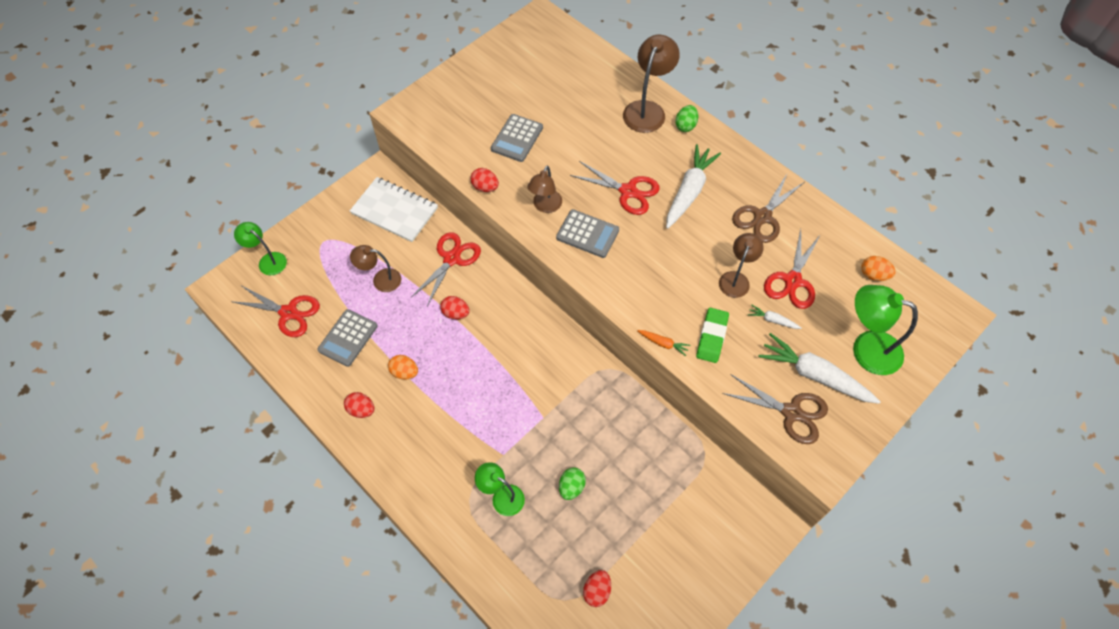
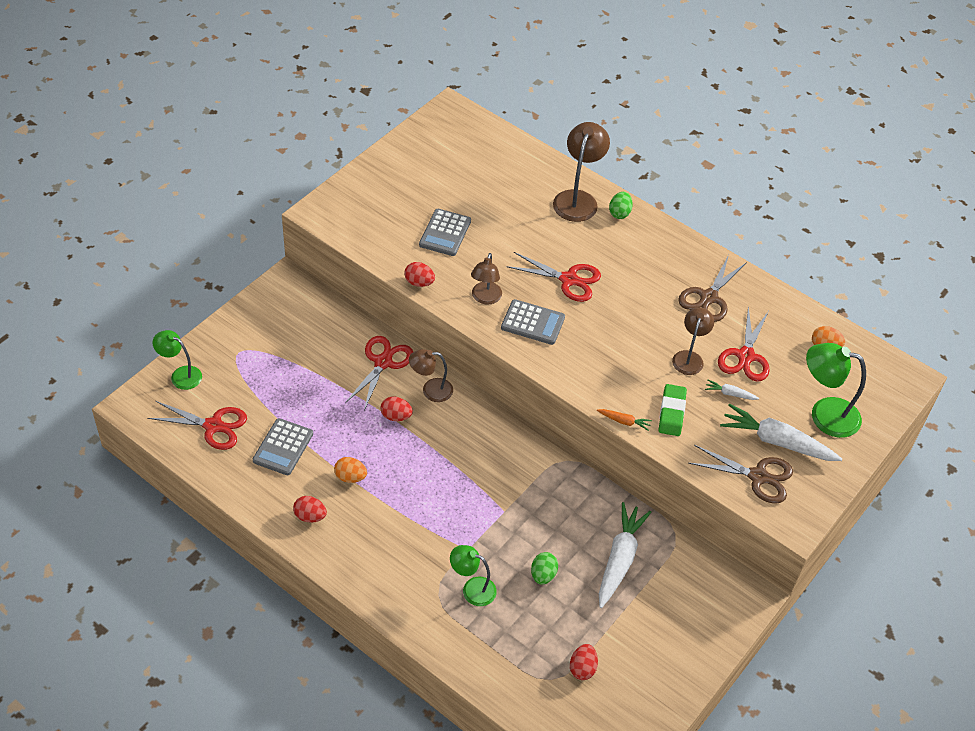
camera: 10 degrees left, 10 degrees down
white notebook [350,177,438,242] -> none
brown lamp [350,245,401,292] -> brown lamp moved to [409,349,453,402]
white carrot [666,144,721,229] -> white carrot moved to [599,502,651,608]

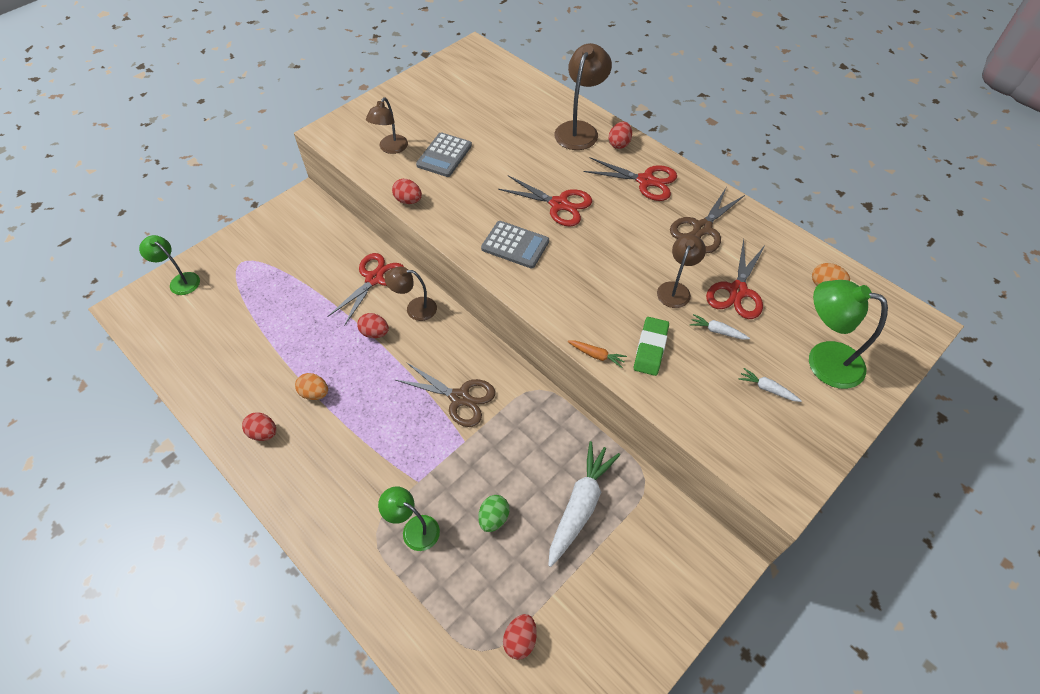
camera: 10 degrees right, 5 degrees up
red scissors [147,401,247,450] -> red scissors moved to [583,157,677,201]
grey calculator [253,418,313,475] -> none
brown lamp [471,253,502,305] -> brown lamp moved to [366,97,408,154]
green egg [609,192,633,219] -> red egg [609,122,632,149]
brown scissors [689,445,793,504] -> brown scissors moved to [396,362,495,427]
white carrot [720,403,842,461] -> white carrot [738,368,802,402], size x0.45

